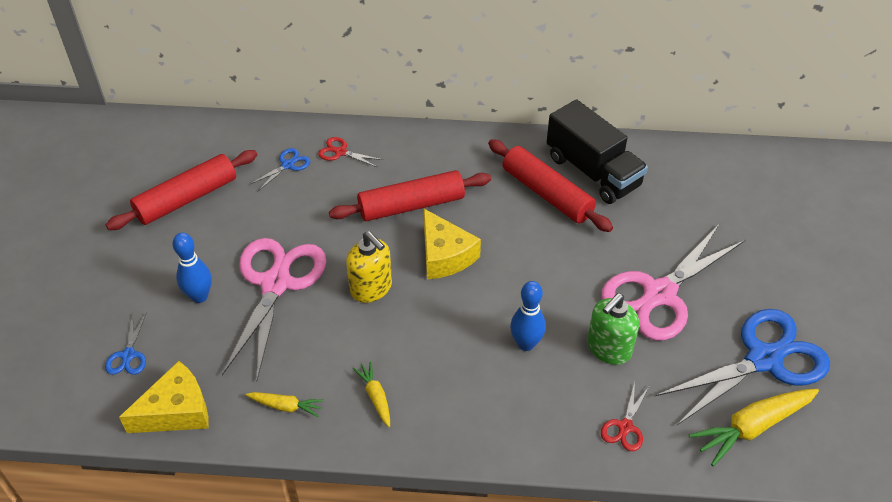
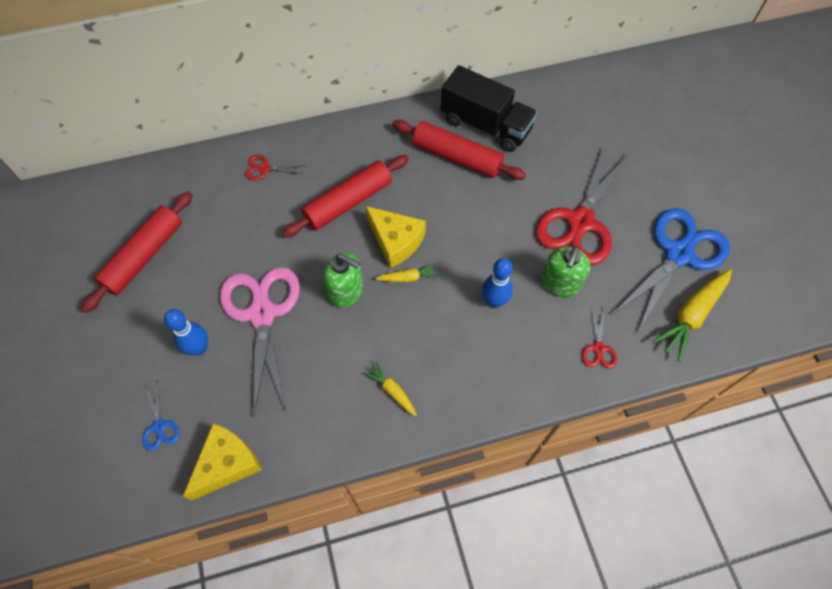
camera: 20 degrees left, 15 degrees up
yellow carrot [246,392,324,417] -> yellow carrot moved to [375,263,439,282]
blue scissors [249,148,310,191] -> none
yellow soap dispenser [346,231,392,303] -> green soap dispenser [324,253,363,308]
pink scissors [601,225,745,341] -> red scissors [536,147,628,265]

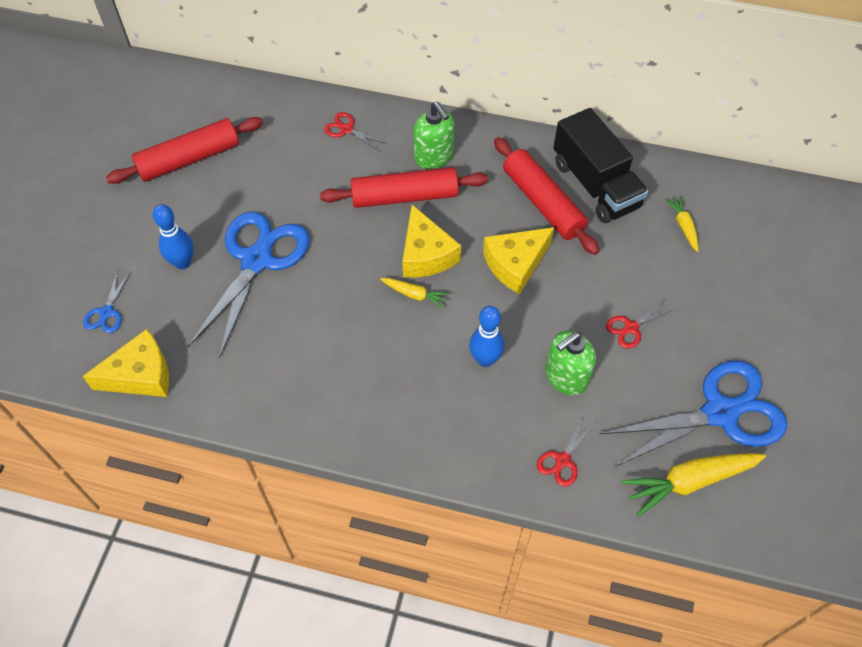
camera: 30 degrees right, 5 degrees down
pink scissors [220,267,300,418] -> blue scissors [188,212,310,359]
green soap dispenser [324,253,363,308] -> green soap dispenser moved to [414,101,454,169]
yellow carrot [364,361,417,416] -> yellow carrot moved to [665,196,699,252]
red scissors [536,147,628,265] -> red scissors [606,299,676,349], size x0.43
none -> yellow cheese [483,227,554,294]

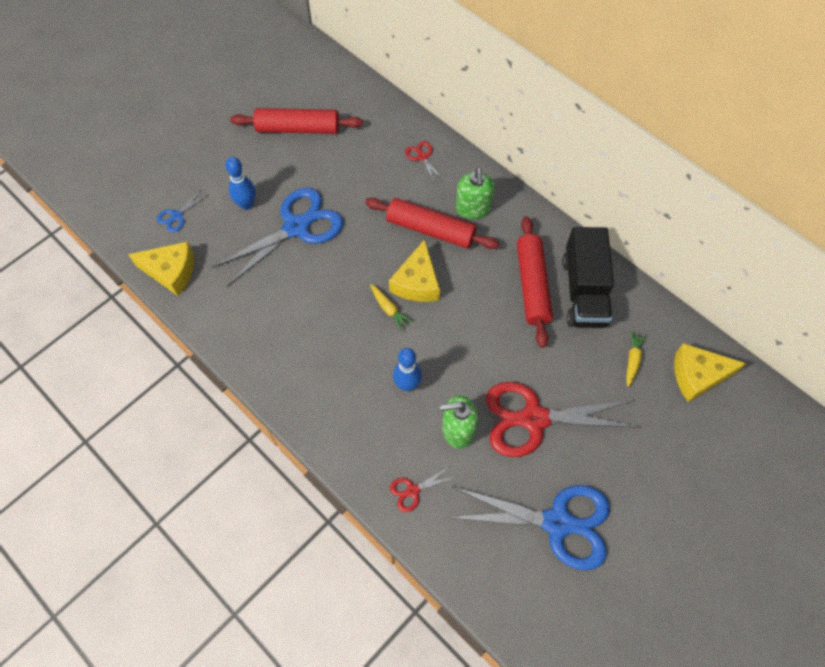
camera: 30 degrees right, 5 degrees up
yellow cheese [483,227,554,294] -> yellow cheese moved to [674,343,746,402]
red scissors [606,299,676,349] -> red scissors [486,382,641,457], size x2.35
yellow carrot [622,453,766,517] -> none

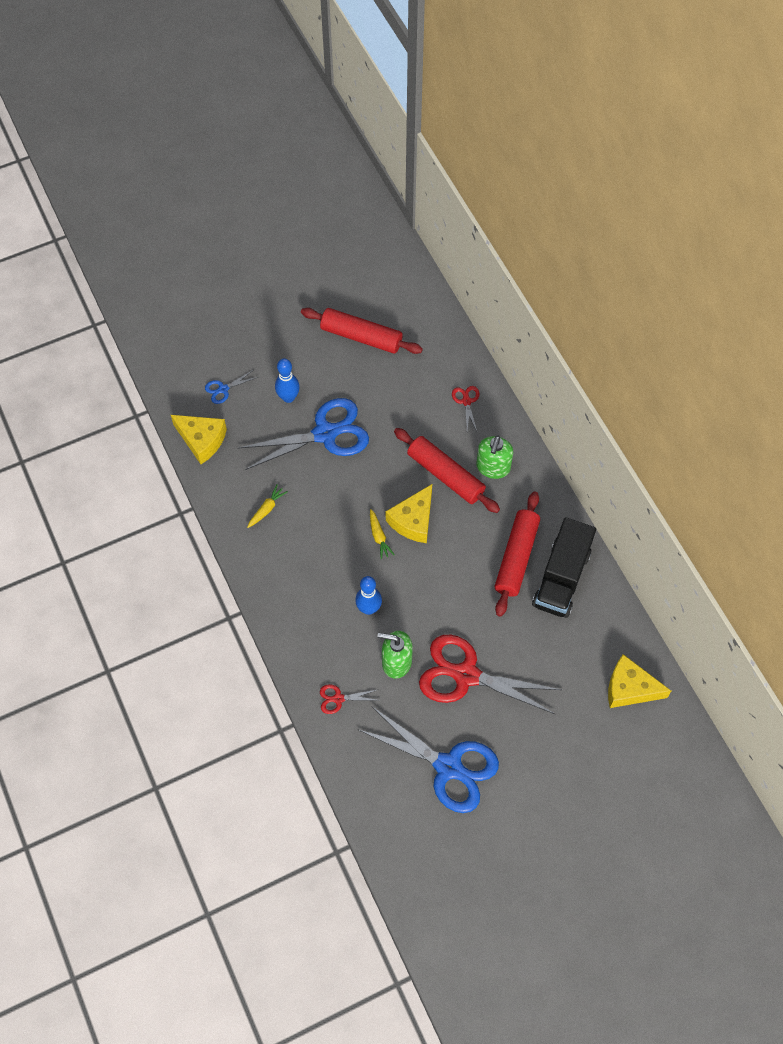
camera: 20 degrees right, 0 degrees up
yellow carrot [626,331,646,387] -> yellow carrot moved to [247,485,288,528]

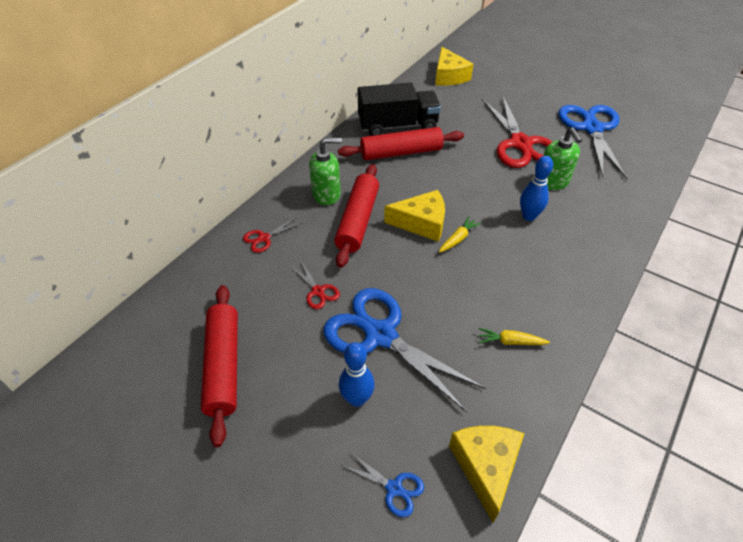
camera: 120 degrees left, 15 degrees down
red scissors [320,684,379,714] -> red scissors moved to [292,261,340,309]

